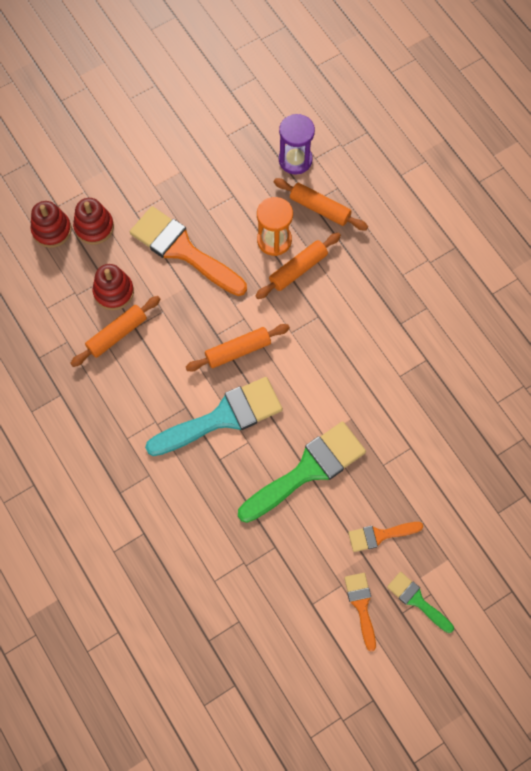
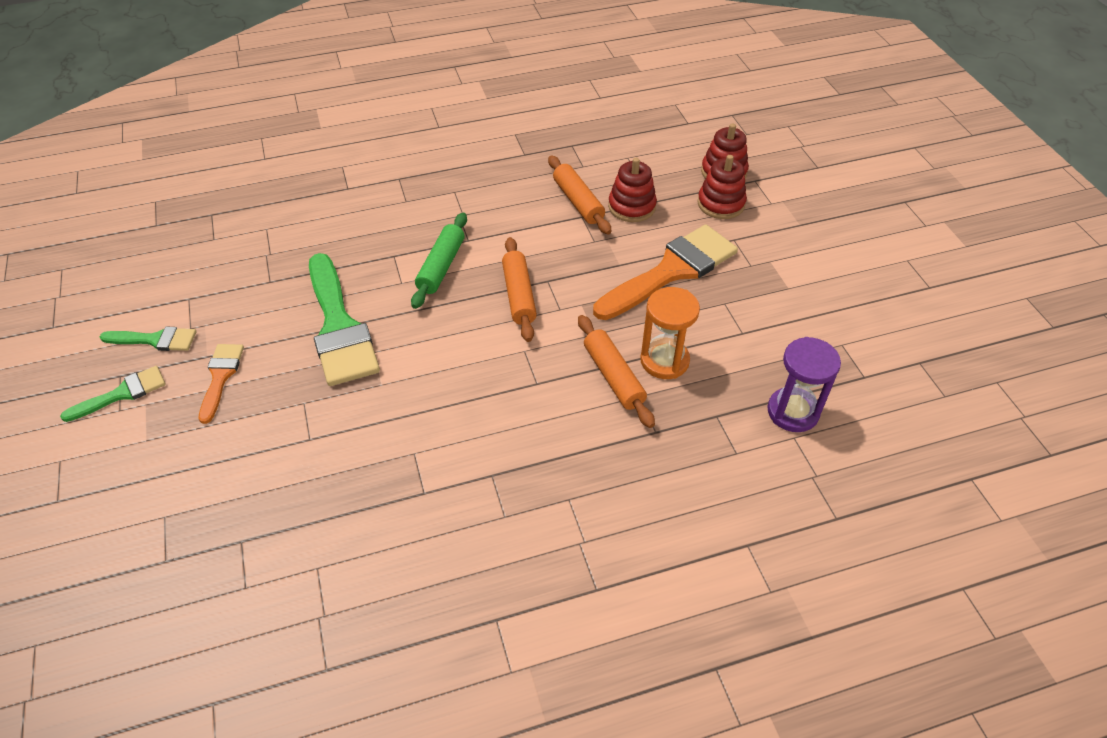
camera: 105 degrees right, 20 degrees down
turquoise brush [145,377,283,456] -> green rolling pin [411,213,467,309]
orange rolling pin [274,178,368,230] -> none
orange brush [344,573,376,651] -> green brush [100,326,196,351]

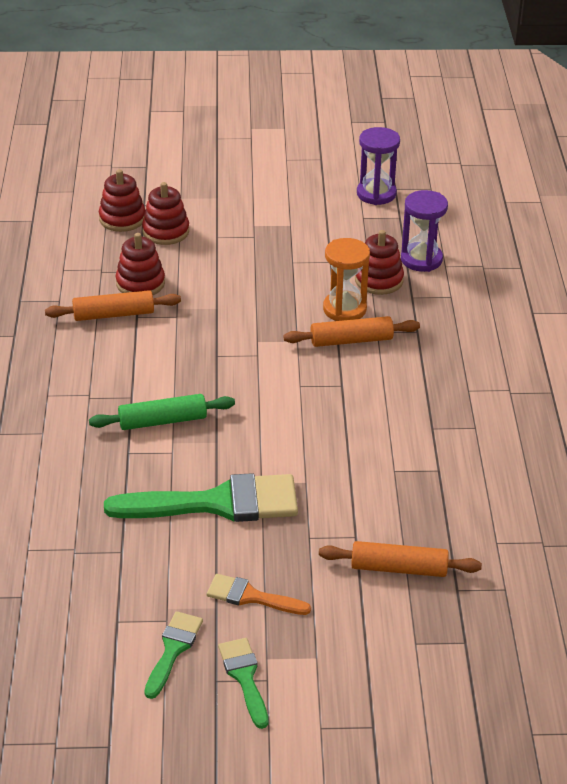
camera: 75 degrees left, 10 degrees down
green rolling pin [411,213,467,309] -> green rolling pin turned 45 degrees counterclockwise [89,394,235,430]
orange rolling pin [502,237,537,342] -> orange rolling pin moved to [319,541,482,577]
orange brush [593,225,738,320] -> none
none -> red stacking toy [355,230,404,295]
none -> purple hourglass [357,127,400,205]

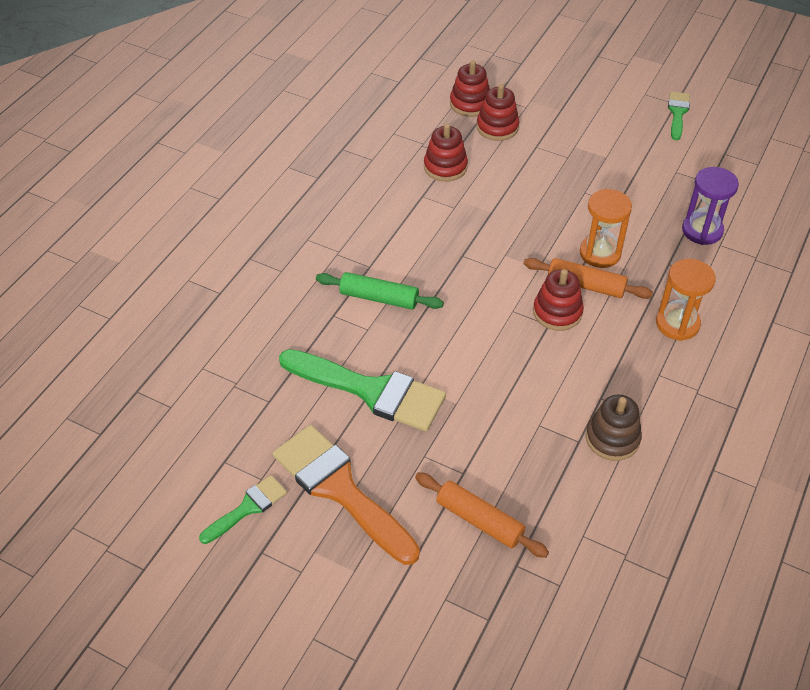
camera: 30 degrees right, 10 degrees up
orange rolling pin [45,290,181,321] -> none
orange brush [207,574,311,615] -> orange brush [273,425,420,565], size x1.95
green brush [218,638,268,729] -> green brush moved to [668,91,690,140]
red stacking toy [355,230,404,295] -> red stacking toy moved to [533,269,584,331]
purple hourglass [357,127,400,205] -> none
none -> brown stacking toy [586,395,642,461]
none -> orange hourglass [656,259,716,341]

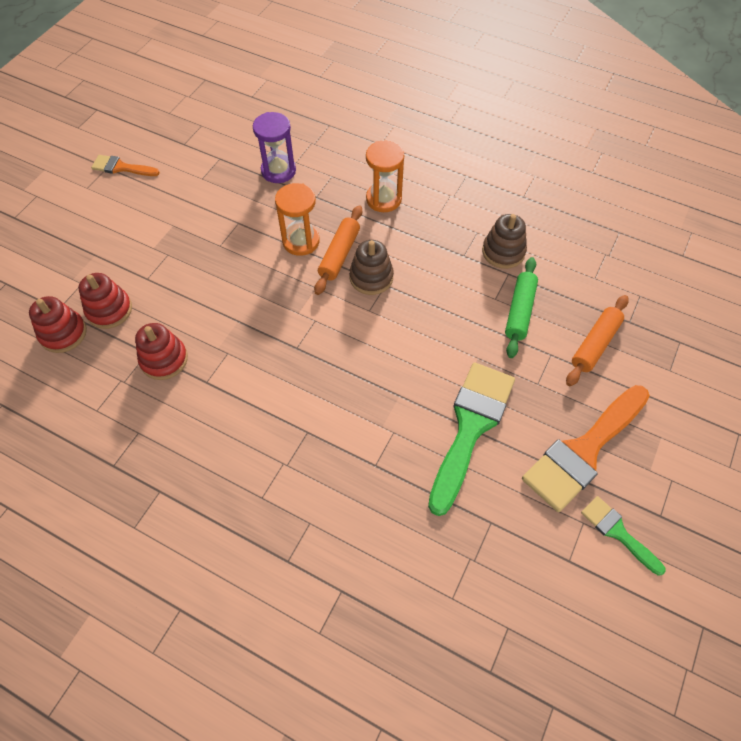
camera: 90 degrees left, 10 degrees up
green rolling pin [316,272,444,309] -> green rolling pin moved to [505,257,538,358]
red stacking toy [533,269,584,331] -> brown stacking toy [349,240,394,295]
green brush [668,91,690,140] -> orange brush [91,155,160,176]

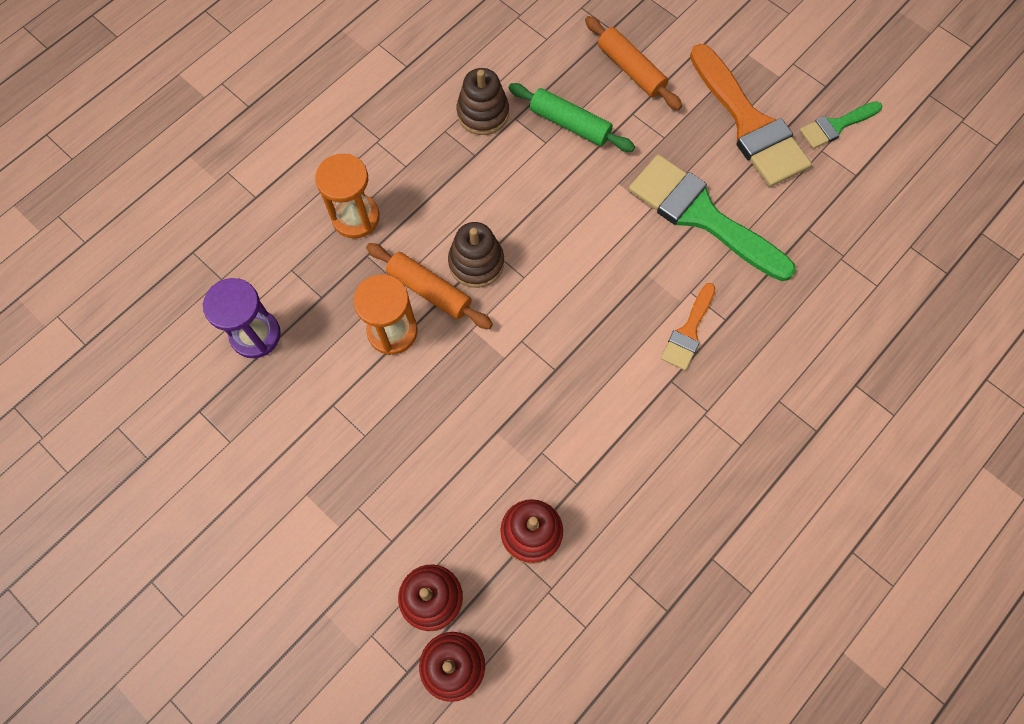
camera: 75 degrees left, 10 degrees up
orange brush [91,155,160,176] -> orange brush moved to [661,283,716,370]

